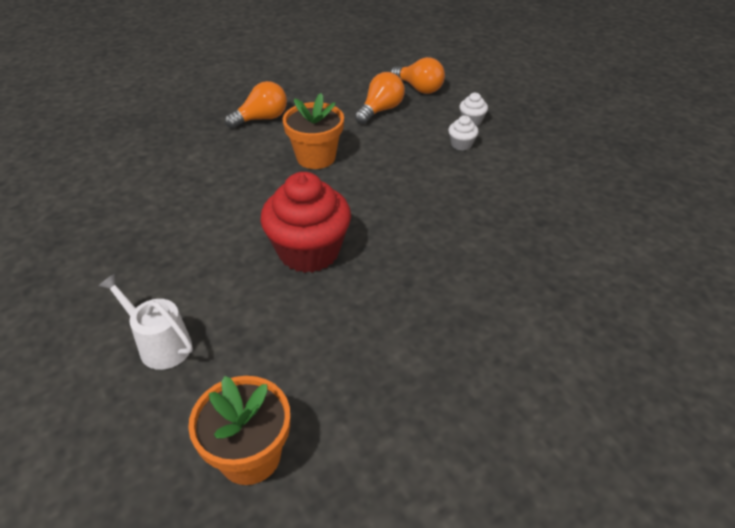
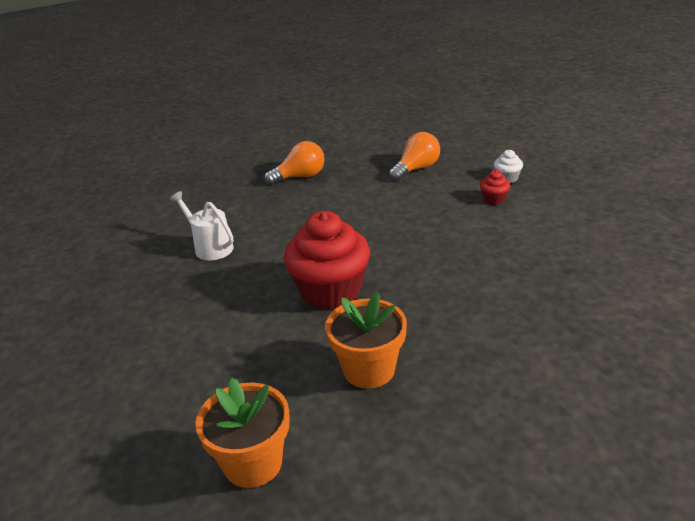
camera: 10 degrees right, 10 degrees down
white watering can [99,274,193,370] -> white watering can moved to [170,191,234,261]
orange flower pot [283,93,344,169] -> orange flower pot moved to [325,292,407,389]
orange light bulb [391,57,445,94] -> none
white cupcake [448,115,479,151] -> red cupcake [480,170,510,205]

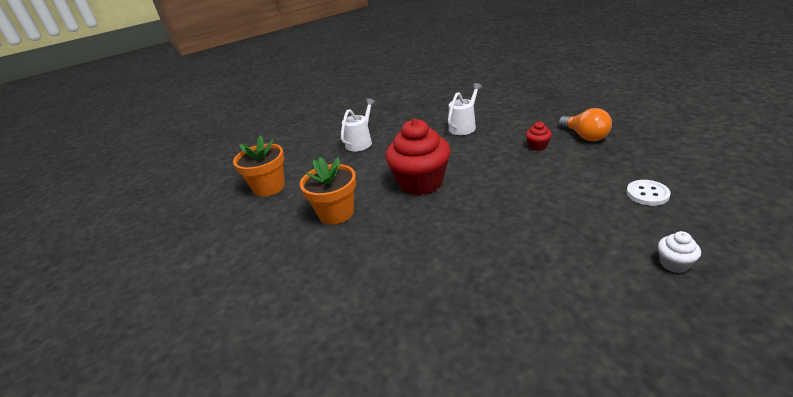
camera: 85 degrees right, 0 degrees up
orange light bulb [389,132,440,181] -> white button [627,180,671,206]
red cupcake [480,170,510,205] -> red cupcake moved to [526,121,552,151]
none -> white watering can [341,98,375,152]

